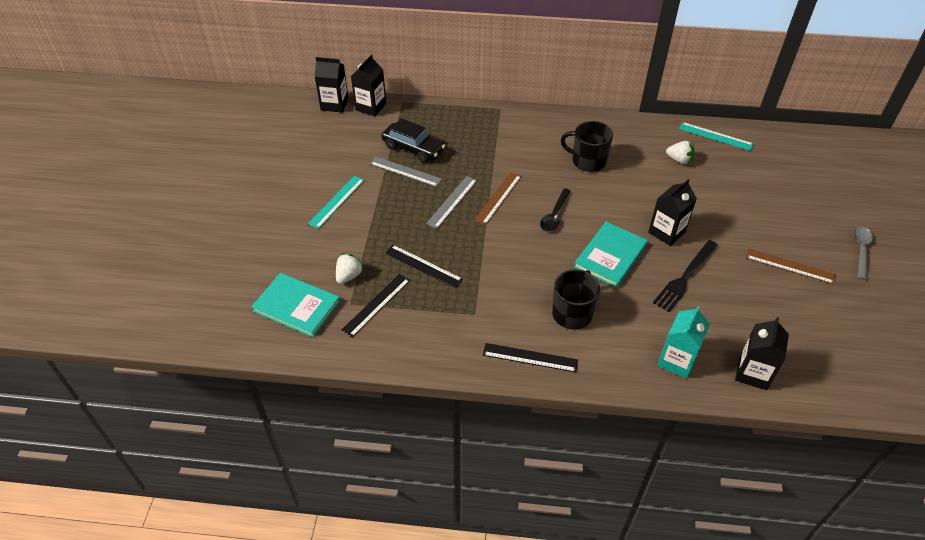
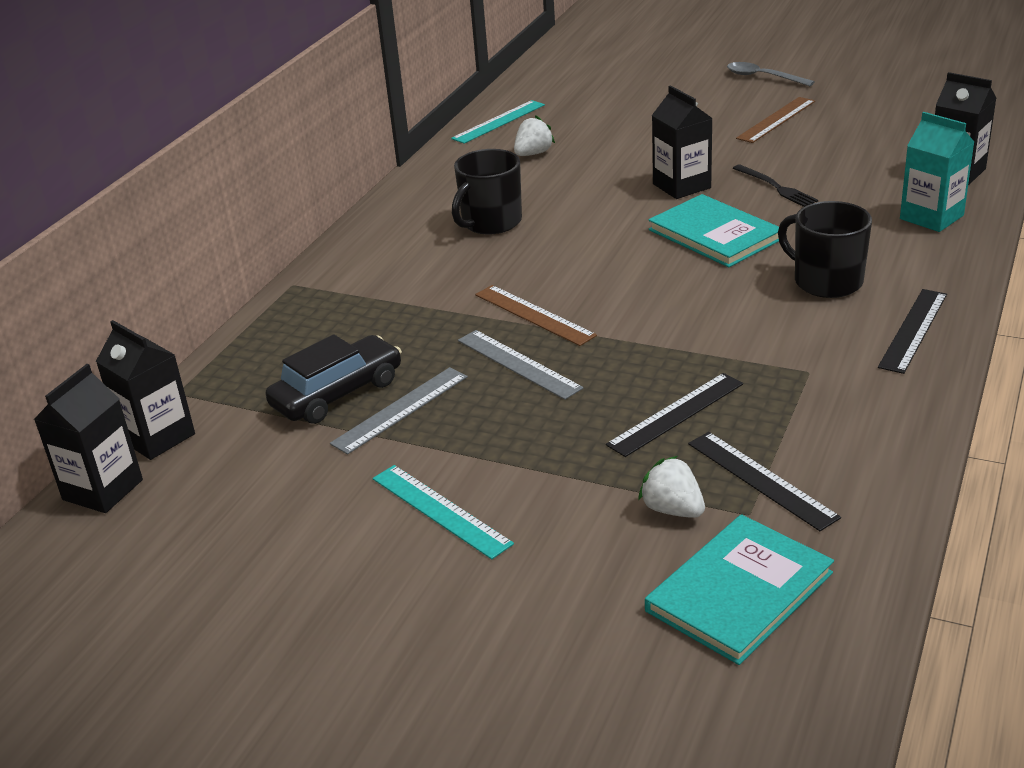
camera: 70 degrees left, 15 degrees down
black spoon [540,188,571,232] -> none
black fork [653,240,718,312] -> black fork [733,164,818,207], size x0.66

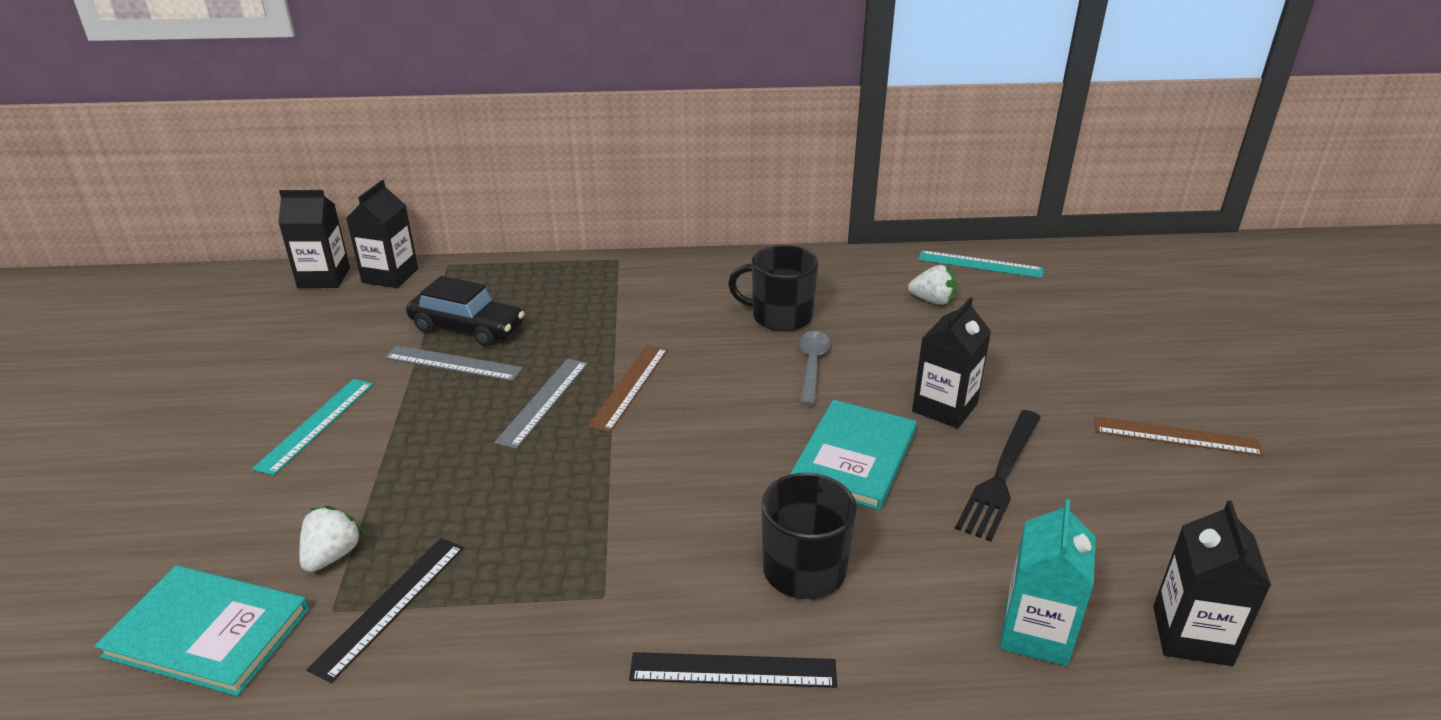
camera: 60 degrees right, 0 degrees up
black ruler [606,373,743,457] -> none
grey spoon [727,62,815,86] -> grey spoon moved to [799,331,831,406]
black fork [733,164,818,207] -> black fork [955,410,1041,541], size x1.50

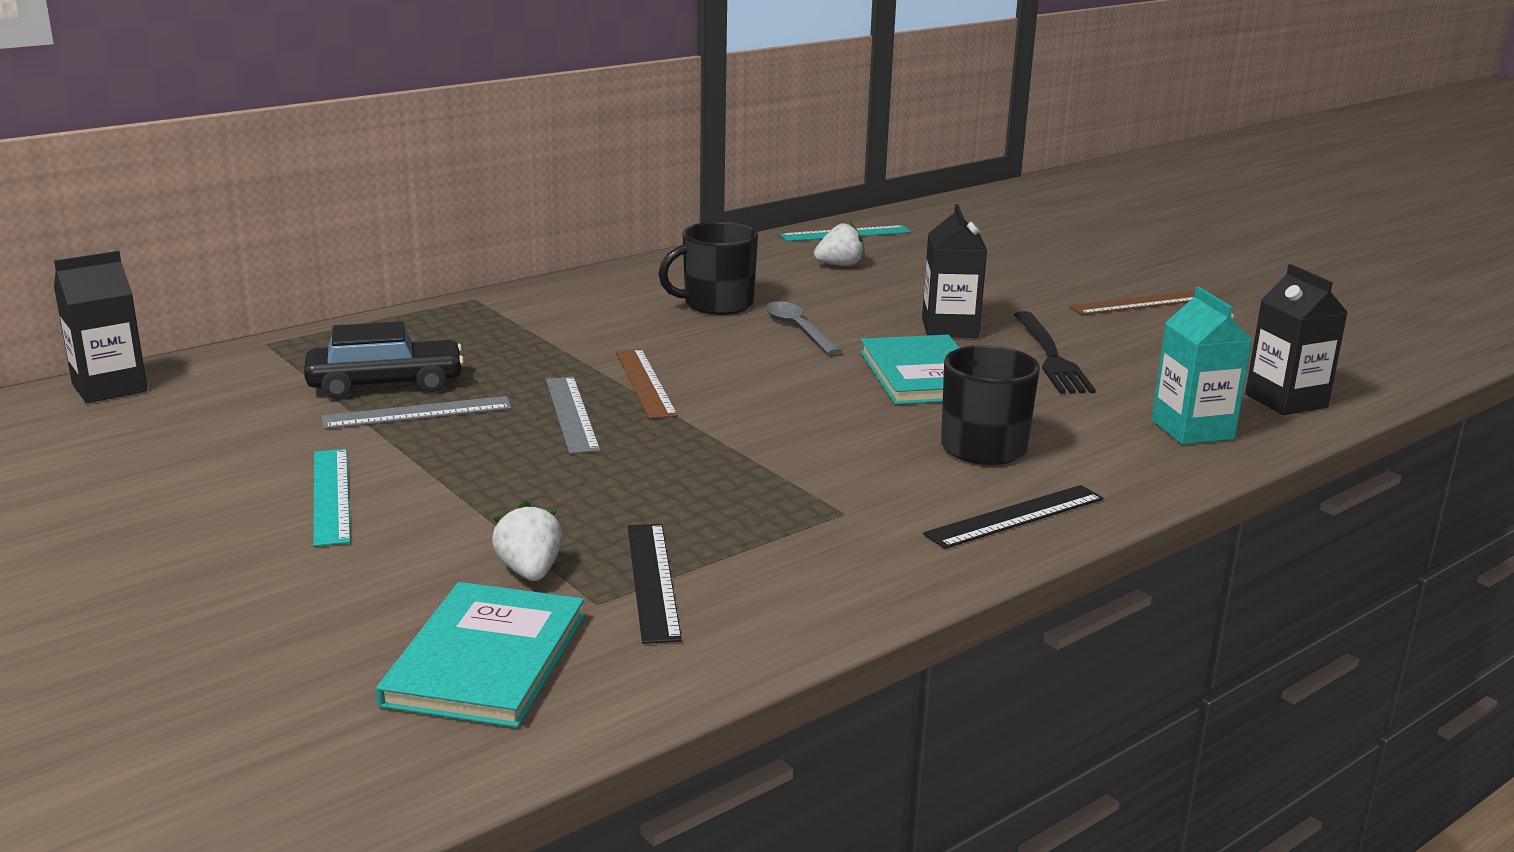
camera: 35 degrees left, 10 degrees down
turquoise book [94,565,309,696] -> turquoise book turned 60 degrees counterclockwise [376,582,585,728]
black carton [346,180,418,288] -> none

